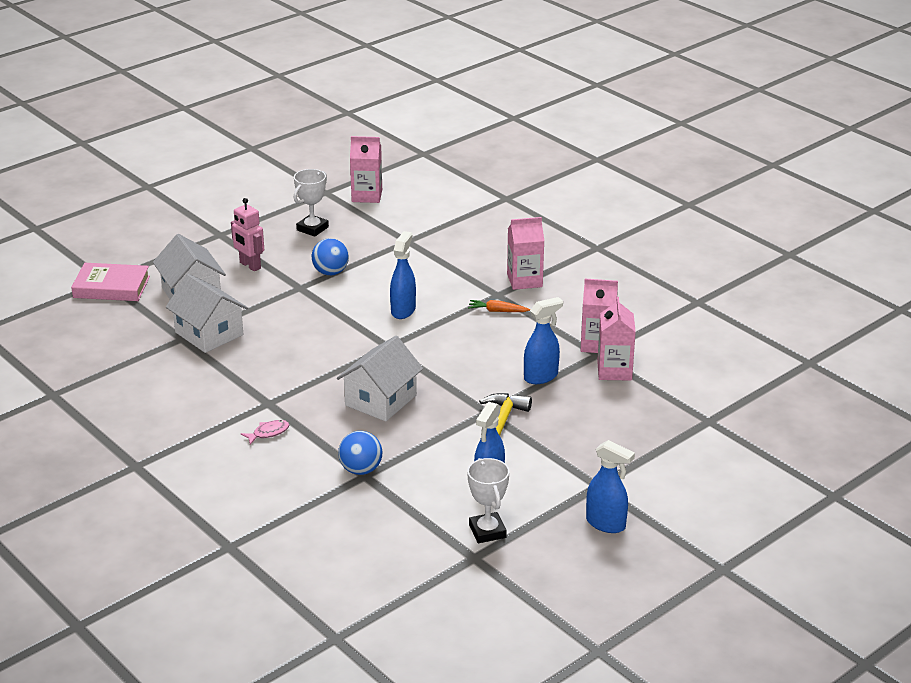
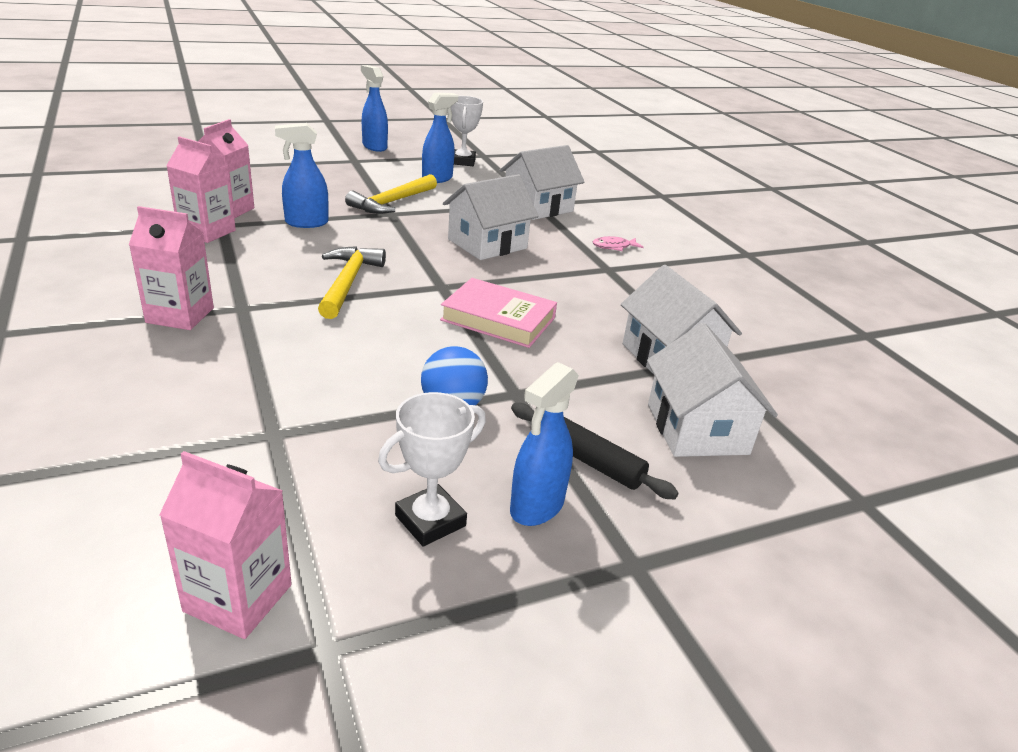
camera: 165 degrees left, 0 degrees up
pink book [71,263,150,301] -> pink book moved to [440,278,557,348]
pink robot [231,198,264,271] -> black rolling pin [511,403,679,499]
blue ball [338,431,382,475] -> white house [500,145,584,220]
blue spray bottle [390,231,416,319] -> blue spray bottle moved to [510,362,579,526]
orange carrot [468,300,530,312] -> none
none -> yellow hammer [318,246,386,319]

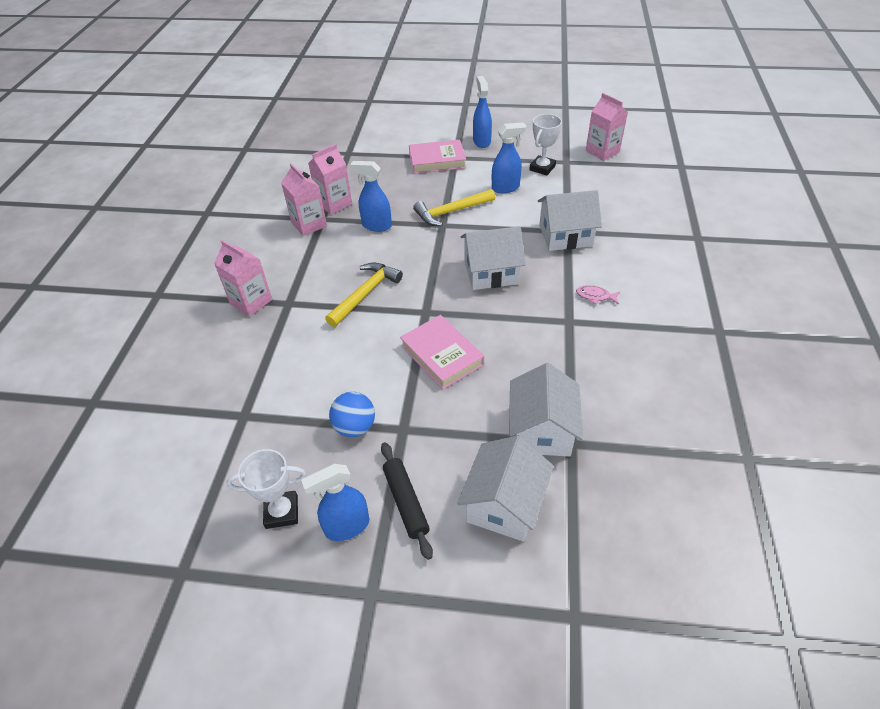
camera: 35 degrees right, 15 degrees up
pink carton [159,451,292,639] -> pink carton moved to [586,93,628,161]
none -> pink book [409,140,466,174]

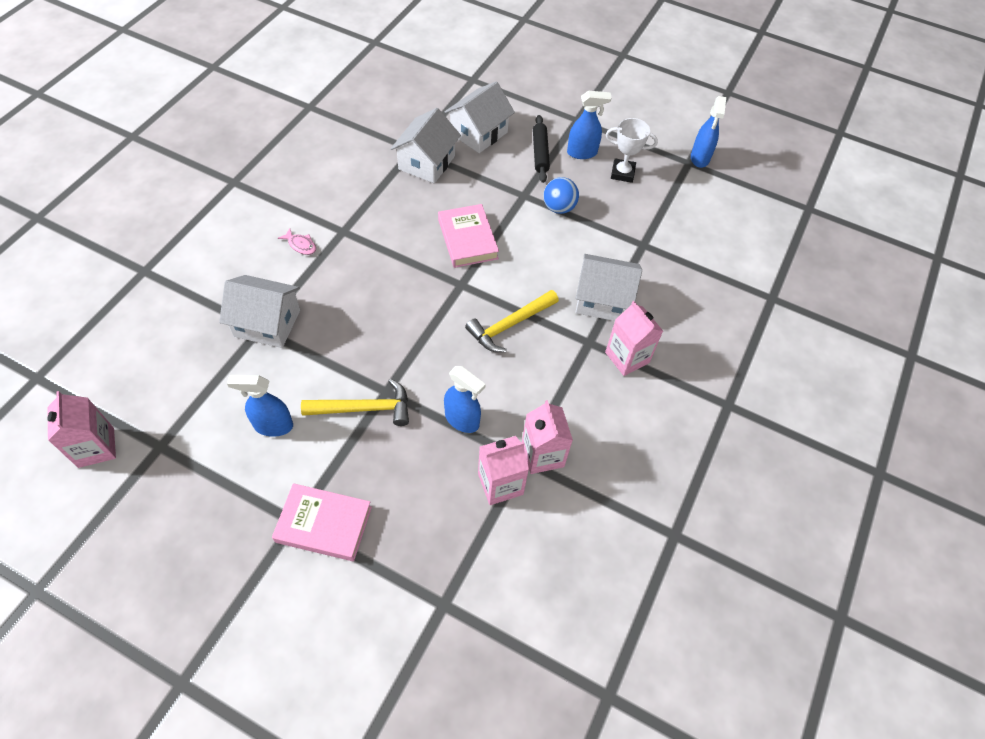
camera: 165 degrees left, 10 degrees up
white house [461,226,526,290] -> white house moved to [576,254,642,321]
blue spray bottle [473,76,492,148] -> blue spray bottle moved to [691,96,726,168]
white trophy [529,114,562,175] -> none

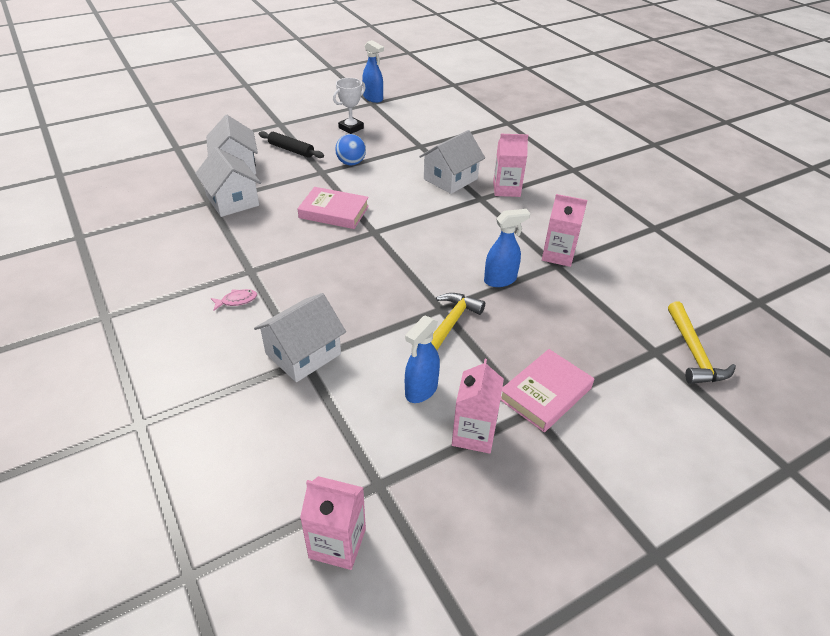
camera: 55 degrees left, 15 degrees down
yellow hammer [465,290,559,352] -> yellow hammer moved to [668,302,736,384]
pink carton [478,436,529,505] -> pink carton moved to [452,359,504,454]
blue spray bottle [567,91,612,159] -> none

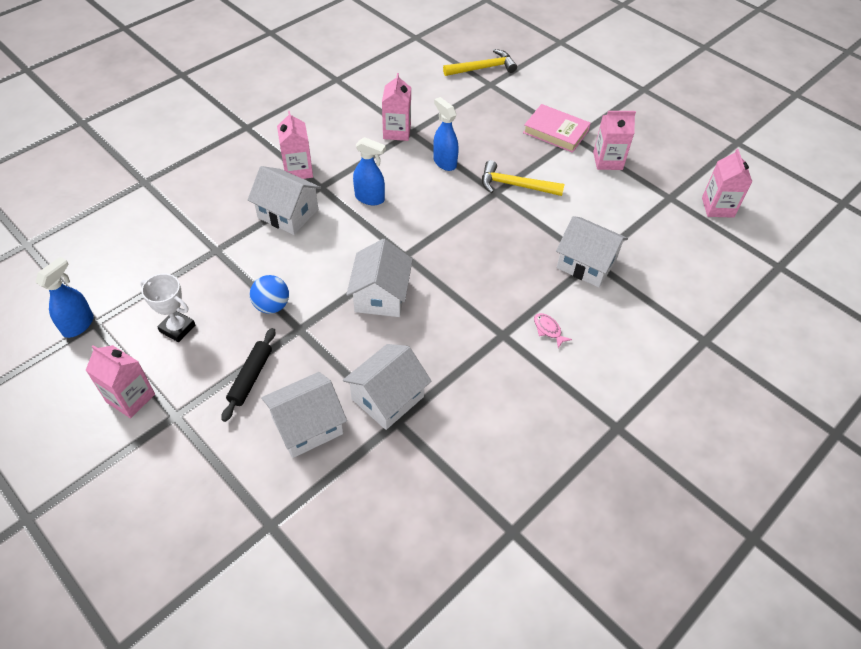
camera: 105 degrees left, 10 degrees up
pink book [297,187,369,229] -> white house [346,239,413,317]
blue spray bottle [405,316,440,403] -> blue spray bottle moved to [353,137,386,205]
none -> pink carton [86,345,155,419]

